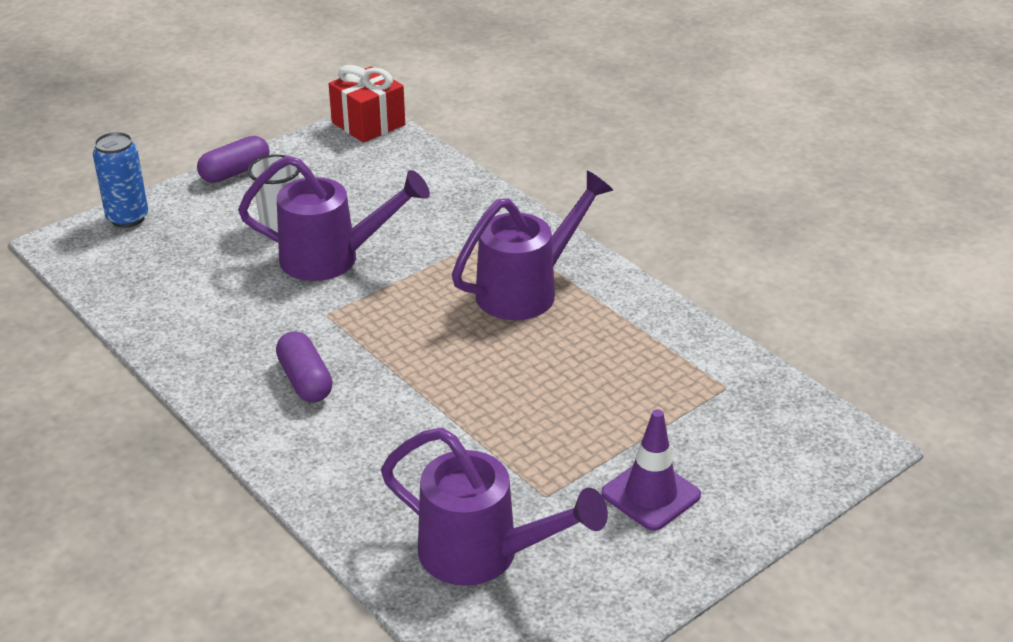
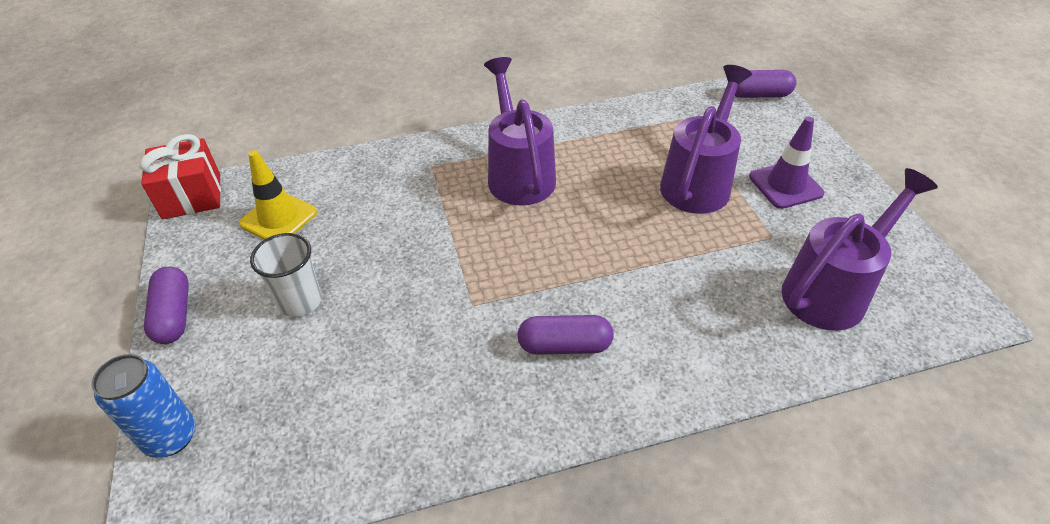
camera: 65 degrees left, 10 degrees up
purple watering can [238,155,430,281] -> purple watering can moved to [660,65,752,214]
none -> yellow traffic cone [239,150,317,240]
none -> purple capsule [735,70,796,98]

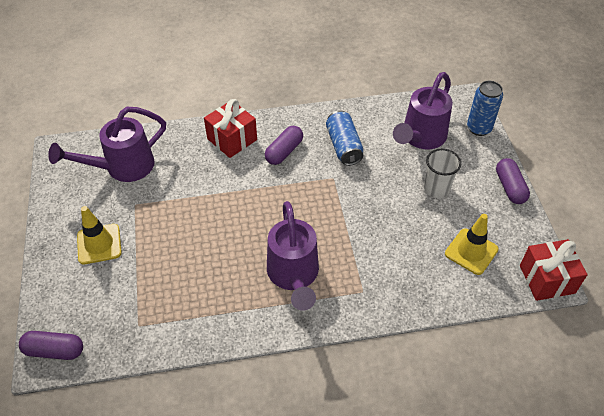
camera: 175 degrees left, 5 degrees up
purple capsule [517,315,614,355] -> purple capsule turned 60 degrees counterclockwise [265,126,303,165]
purple watering can [660,65,752,214] -> purple watering can moved to [393,72,453,149]
purple traffic cone [749,117,824,209] -> yellow traffic cone [77,206,122,265]
none -> red gift [204,99,257,158]
none -> blue can [326,111,363,166]

